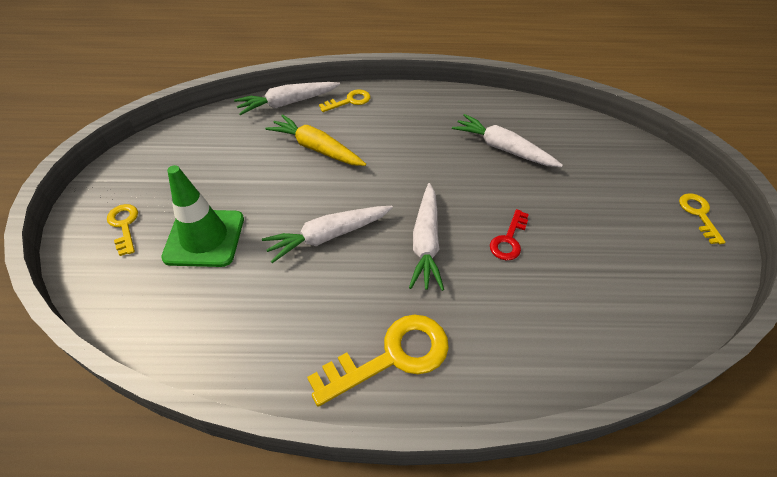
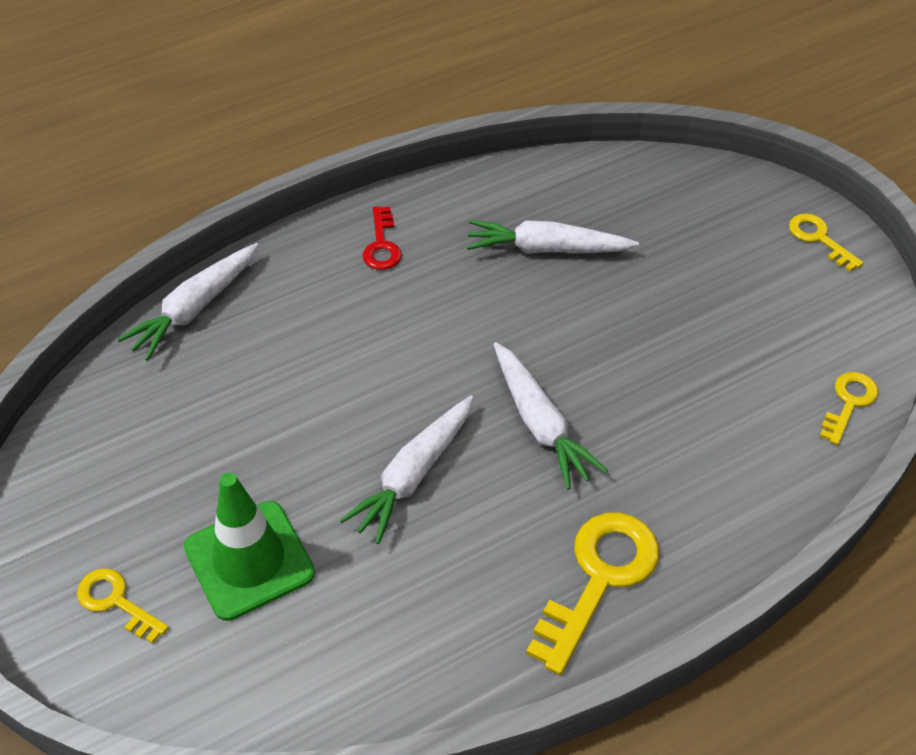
camera: 30 degrees left, 0 degrees up
yellow carrot [265,114,366,166] -> none
yellow key [319,89,370,112] -> yellow key moved to [820,372,878,445]
red key [490,209,529,260] -> red key moved to [363,206,402,270]

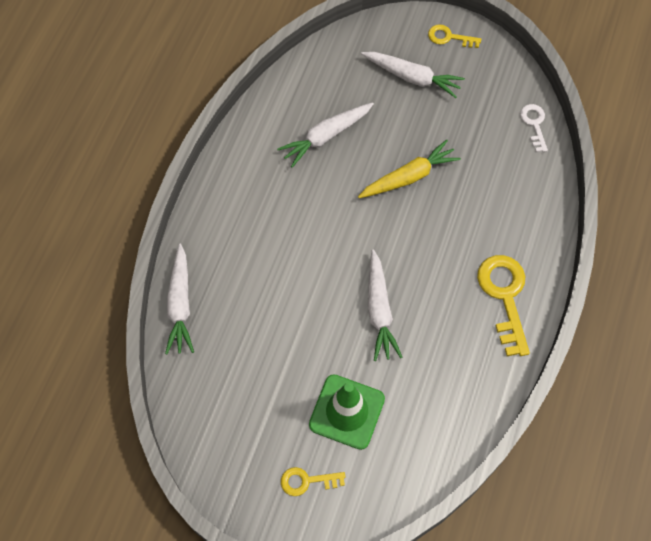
camera: 40 degrees left, 15 degrees up
red key [363,206,402,270] -> none
white carrot [494,342,608,490] -> white carrot moved to [361,52,465,98]
yellow key [820,372,878,445] -> white key [520,104,548,152]
none -> yellow carrot [358,140,461,198]

